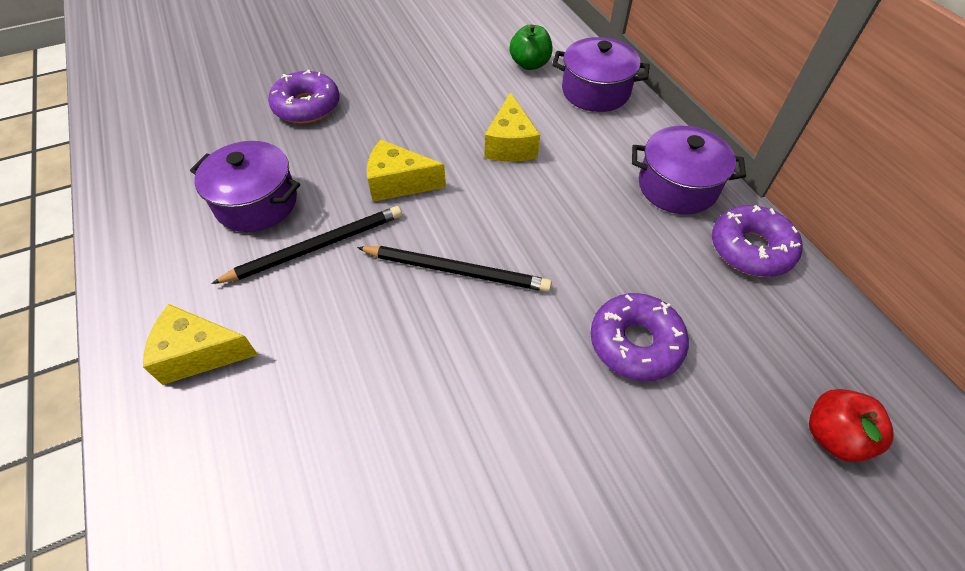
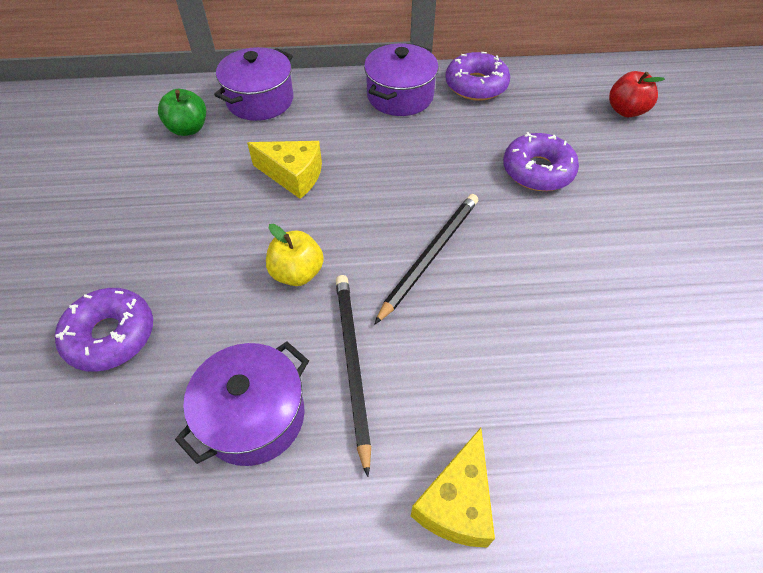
camera: 70 degrees left, 0 degrees up
yellow cheese [367,140,446,202] -> yellow apple [266,224,324,286]

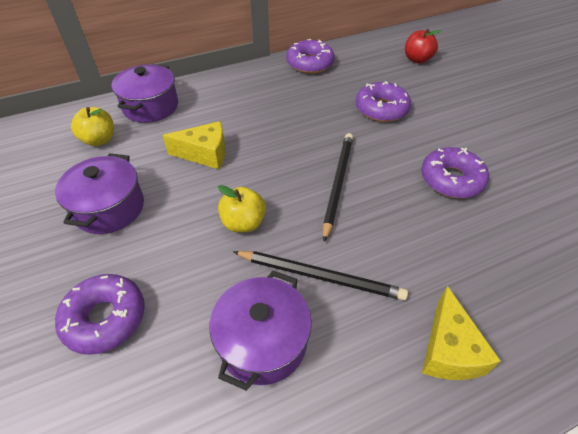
camera: 20 degrees left, 5 degrees down
green apple [158,89,206,136] -> yellow apple [71,107,114,146]
black pencil [336,275,371,477] -> black pencil turned 135 degrees clockwise [233,251,408,300]
purple pot [364,43,439,116] -> purple pot moved to [55,153,144,234]
none -> purple donut [421,147,489,198]

